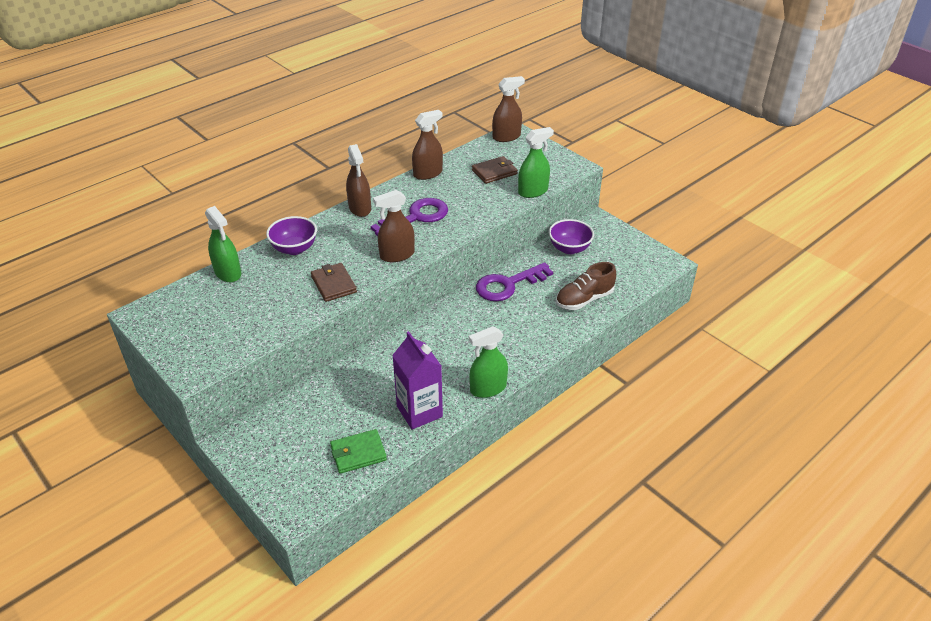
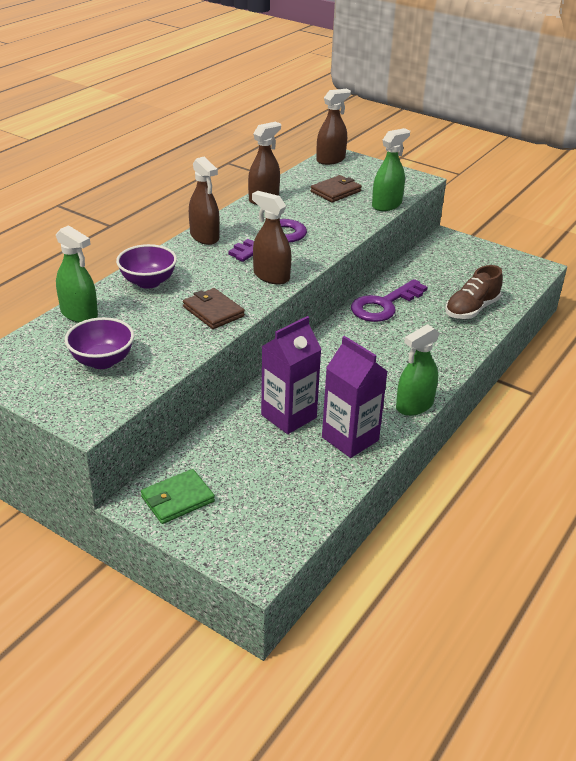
camera: 15 degrees left, 5 degrees down
green wallet [330,429,387,474] -> green wallet moved to [141,469,215,524]
brown spray bottle [373,190,415,262] -> brown spray bottle turned 75 degrees clockwise [252,191,292,284]
purple bowl [549,219,594,254] -> purple bowl moved to [65,317,134,369]
none -> purple carton [261,316,322,434]

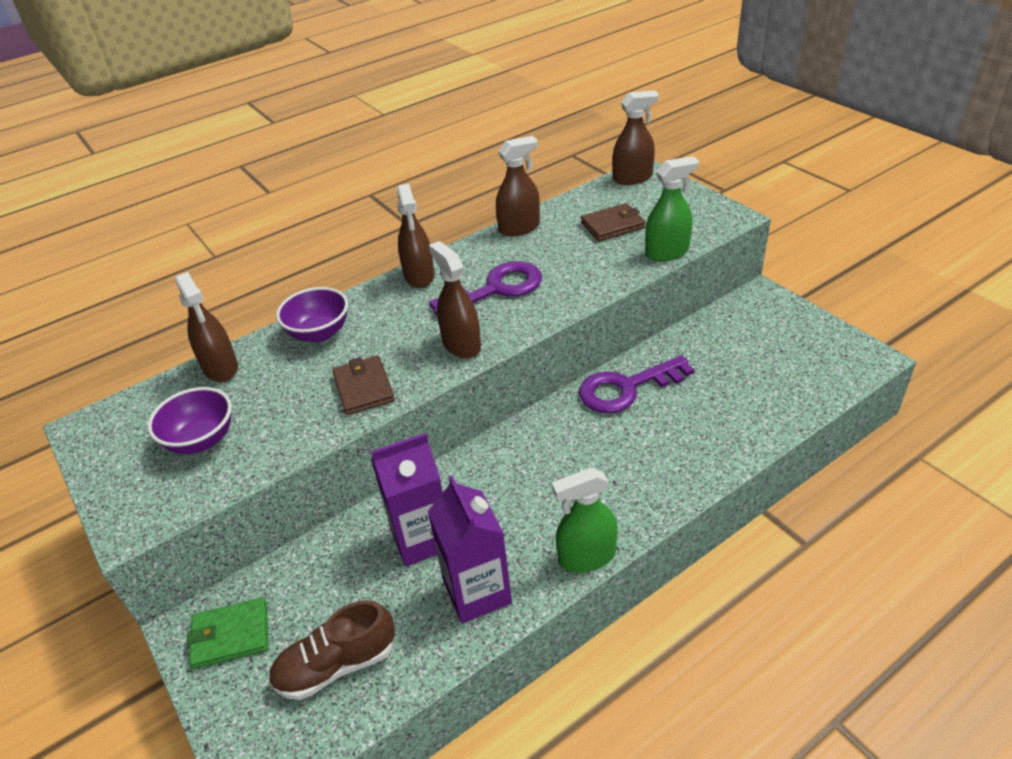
camera: 25 degrees right, 5 degrees up
green spray bottle [56,225,98,323] -> brown spray bottle [175,272,238,382]
brown shoe [445,265,503,319] -> brown shoe moved to [268,600,395,700]

